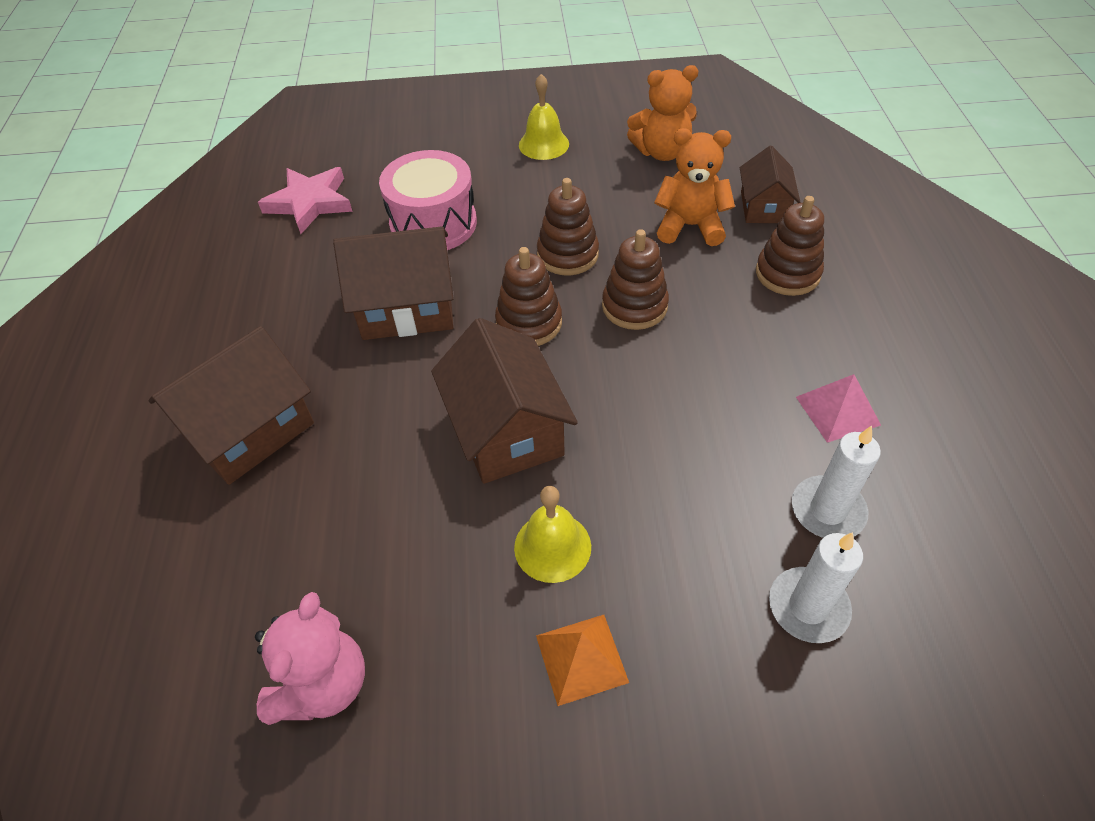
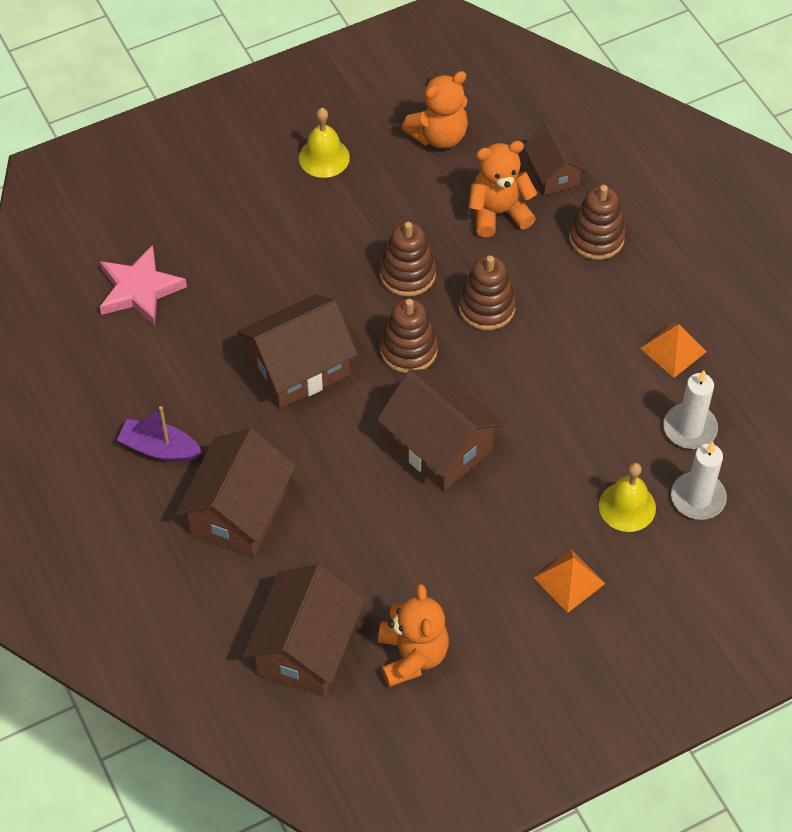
camera: 25 degrees left, 5 degrees up
pink teddy bear [255,592,365,725] -> orange teddy bear [378,584,449,687]
pink drum [379,150,477,250] -> none
yellow bell [514,486,591,583] -> yellow bell moved to [599,463,656,532]
pink pyramid [796,374,881,443] -> orange pyramid [640,323,707,378]
none -> purple boat [117,406,202,462]
none -> brown house [243,564,365,697]

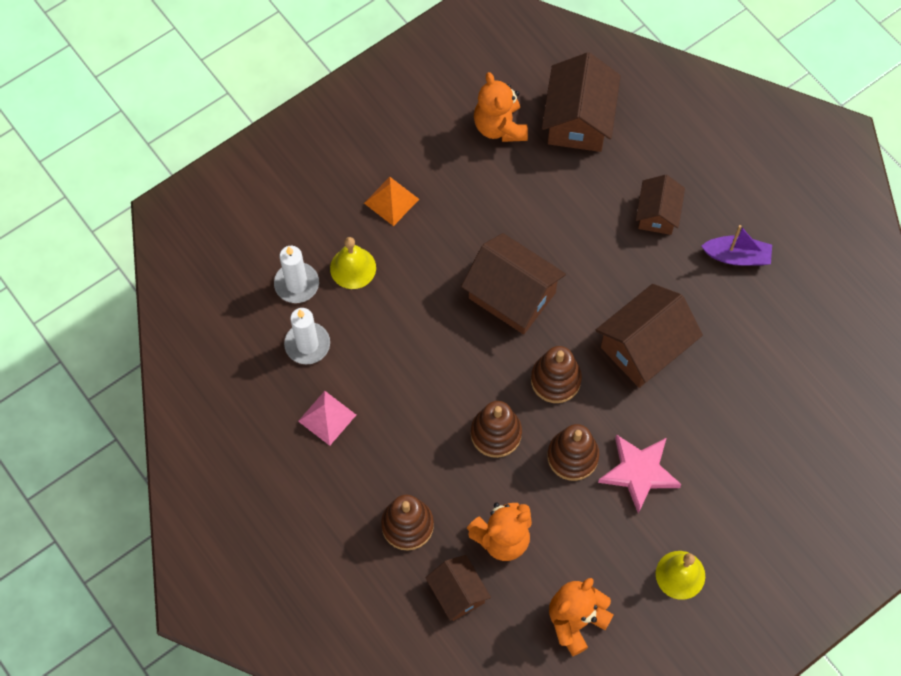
camera: 170 degrees right, 10 degrees up
pink star [100,245,187,326] -> pink star moved to [598,434,682,514]
brown house [176,429,296,557] -> brown house [636,175,685,235], size x0.61
orange pyramid [640,323,707,378] -> pink pyramid [298,391,356,446]

